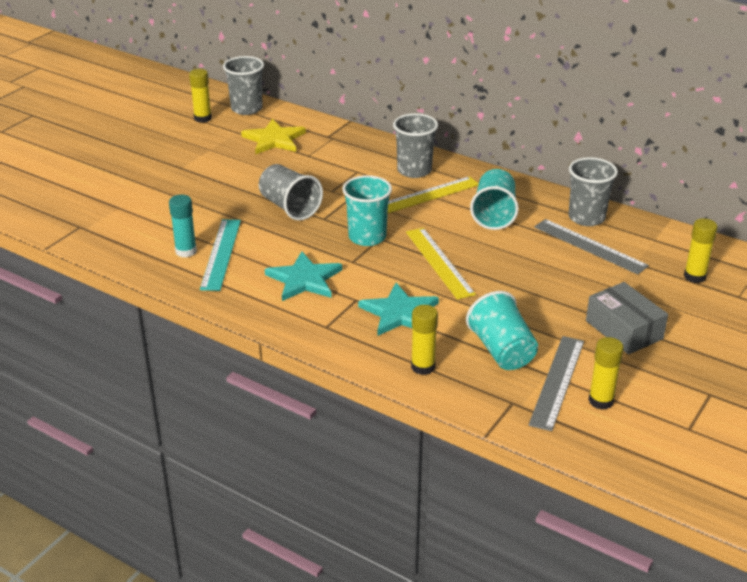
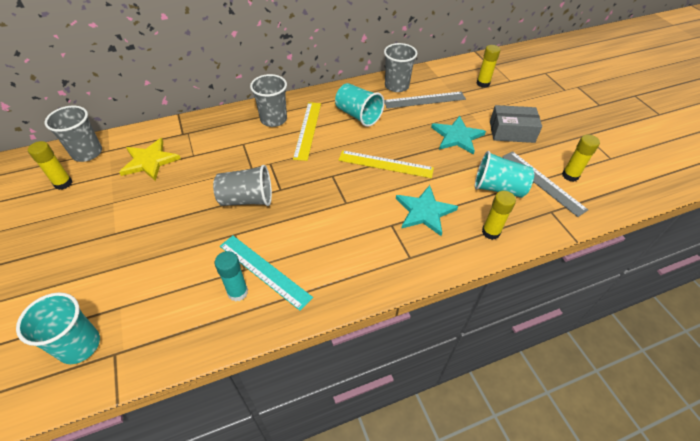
camera: 55 degrees left, 15 degrees up
turquoise star [265,252,342,301] -> turquoise star moved to [431,116,486,155]
turquoise cup [342,175,392,246] -> turquoise cup moved to [16,292,100,364]

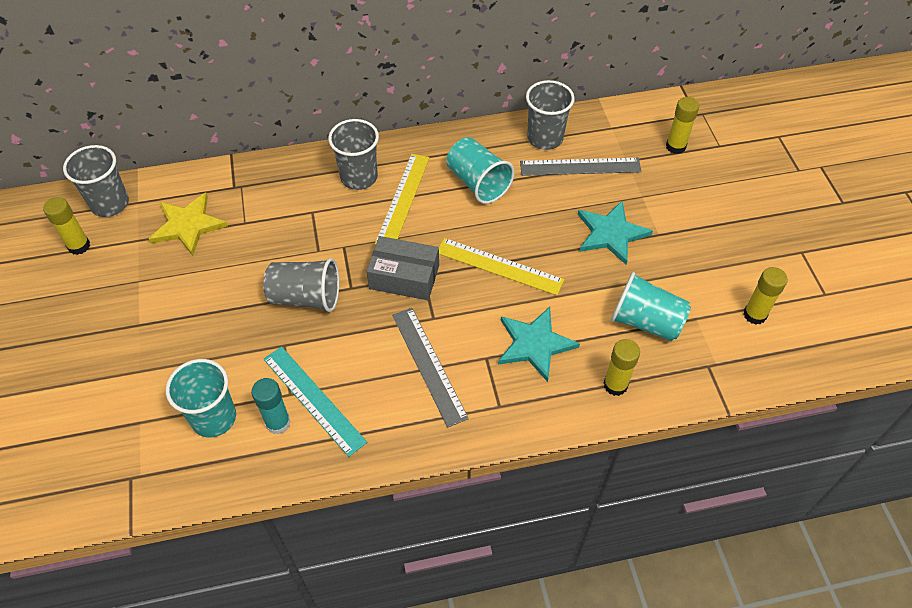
camera: 10 degrees right, 5 degrees up
turquoise cup [16,292,100,364] -> turquoise cup moved to [166,359,236,438]
grey box [490,105,542,143] -> grey box moved to [367,236,439,300]
grey ruler [502,151,588,217] -> grey ruler moved to [392,308,469,428]

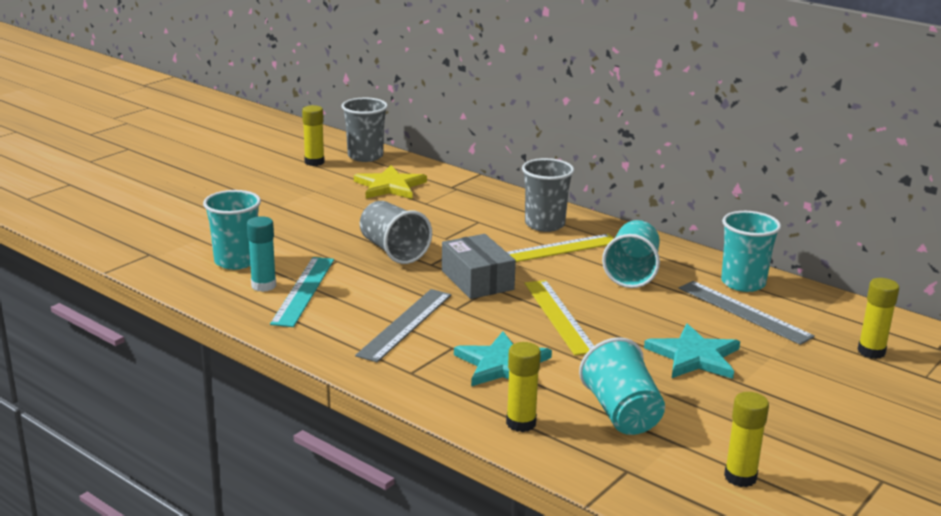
camera: 50 degrees right, 30 degrees down
grey cup [526,80,575,150] -> turquoise cup [721,211,781,292]

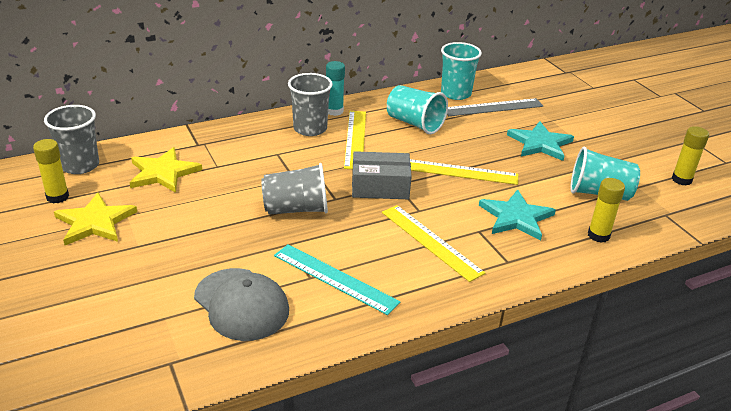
camera: 65 degrees left, 10 degrees up
turquoise cup [203,190,261,270] -> grey cap [194,268,289,341]
turquoise glue stick [247,216,276,292] -> turquoise glue stick moved to [326,61,345,116]
grey ruler [355,289,451,362] -> yellow ruler [382,205,485,282]
yellow glue stick [858,278,899,359] -> none
none -> yellow star [54,193,137,245]

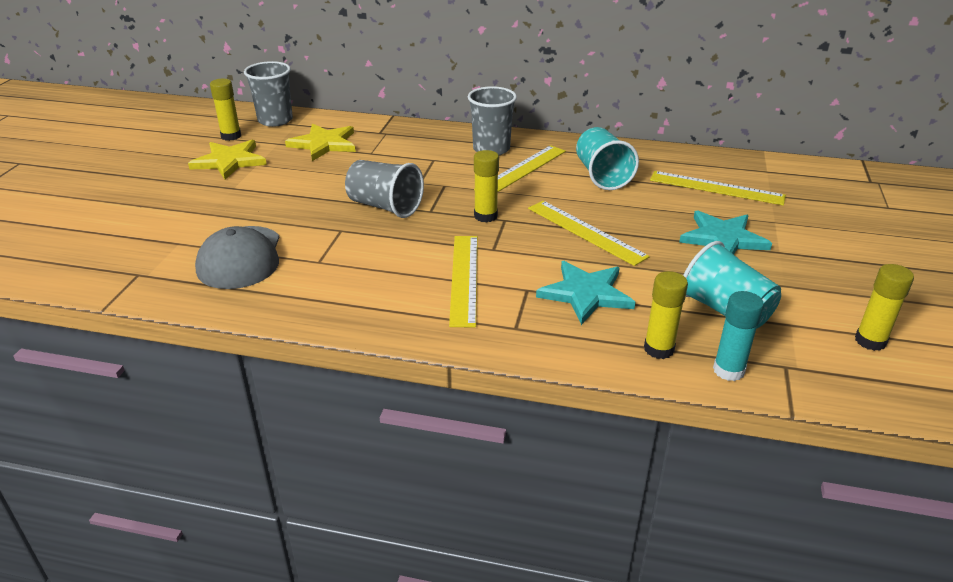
camera: 40 degrees right, 0 degrees up
turquoise ruler [274,244,401,315] -> none
turquoise glue stick [326,61,345,116] -> turquoise glue stick moved to [713,291,764,381]
grey box [352,151,412,199] -> yellow glue stick [474,150,499,223]
turquoise cup [441,42,482,100] -> none
grey ruler [447,98,543,116] -> yellow ruler [650,171,786,205]

